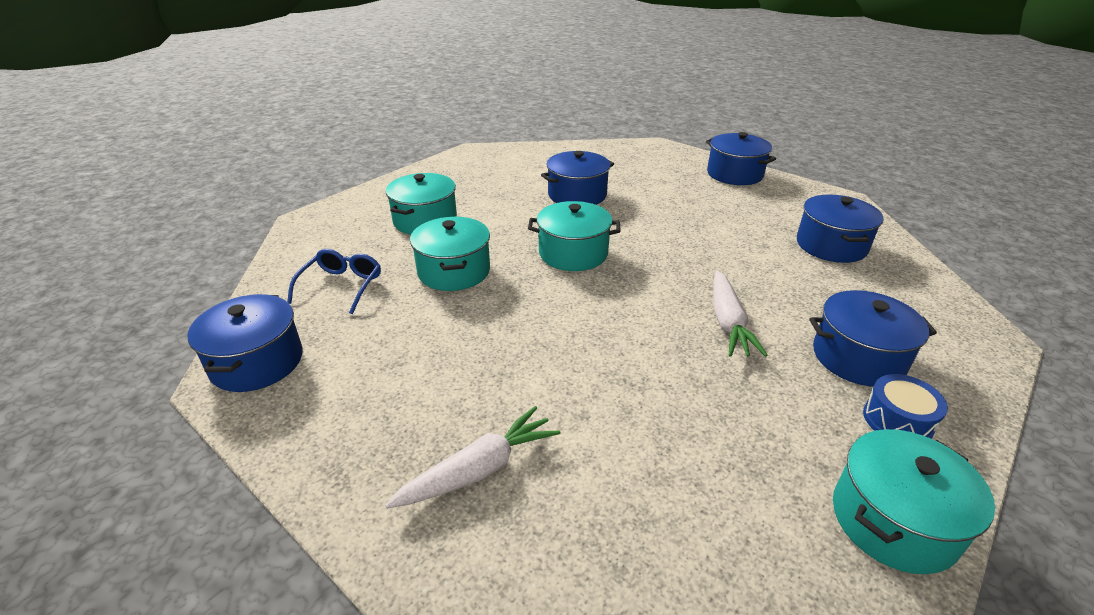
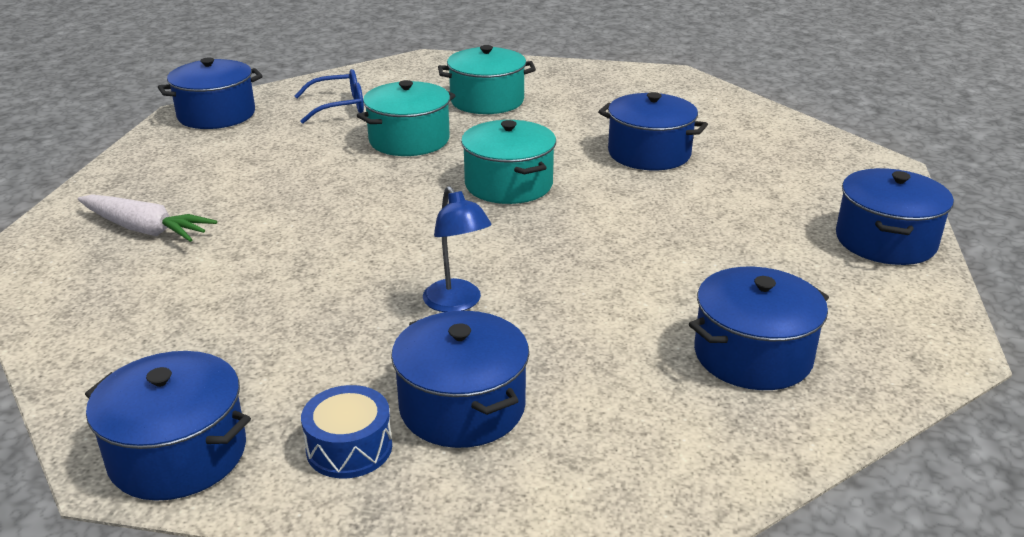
camera: 60 degrees right, 5 degrees down
white carrot [713,270,768,357] -> blue lamp [423,186,492,312]
turquoise pot [833,429,995,574] -> blue pot [85,351,251,501]

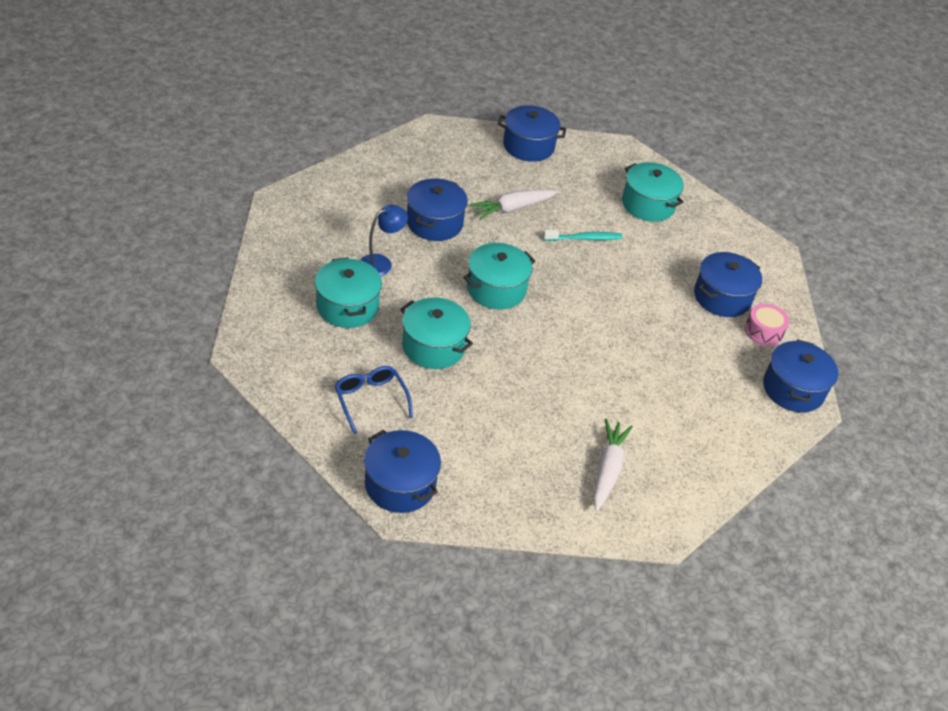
camera: 105 degrees left, 15 degrees up
blue drum [301,385,392,478] -> pink drum [745,303,789,346]
blue lamp [423,186,492,312] -> blue lamp moved to [361,205,408,276]
blue pot [689,267,829,390] -> turquoise pot [622,162,684,222]
none -> white carrot [470,190,557,220]
none -> turquoise toothbrush [543,230,623,241]

